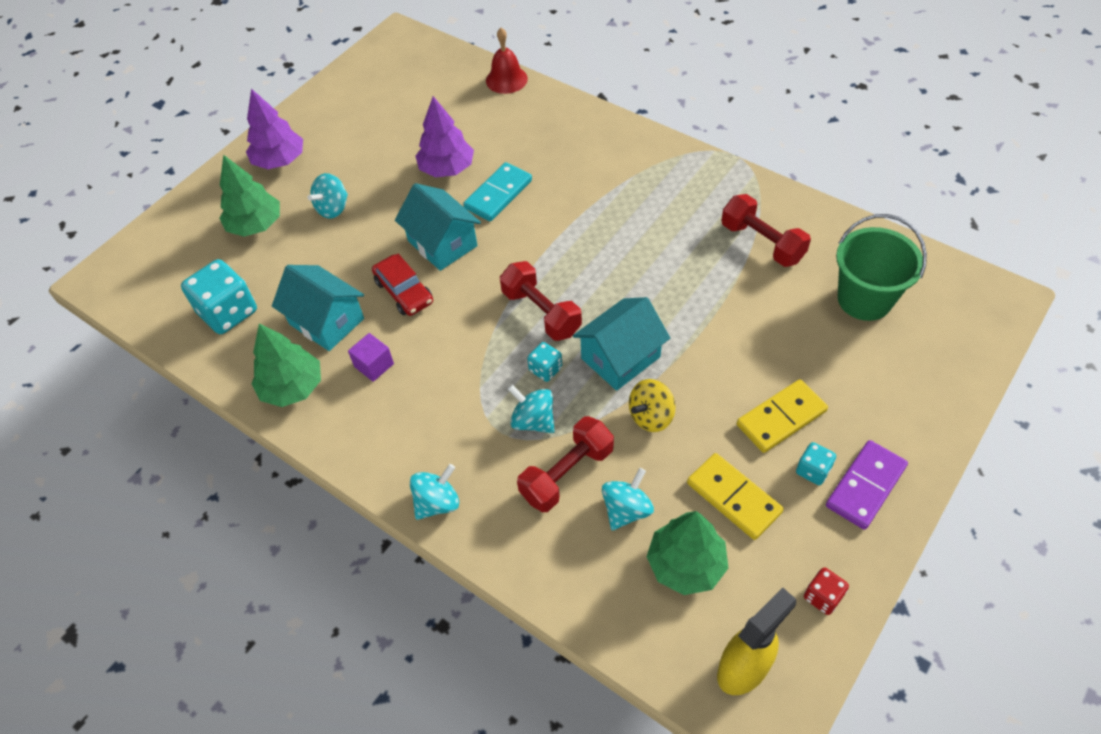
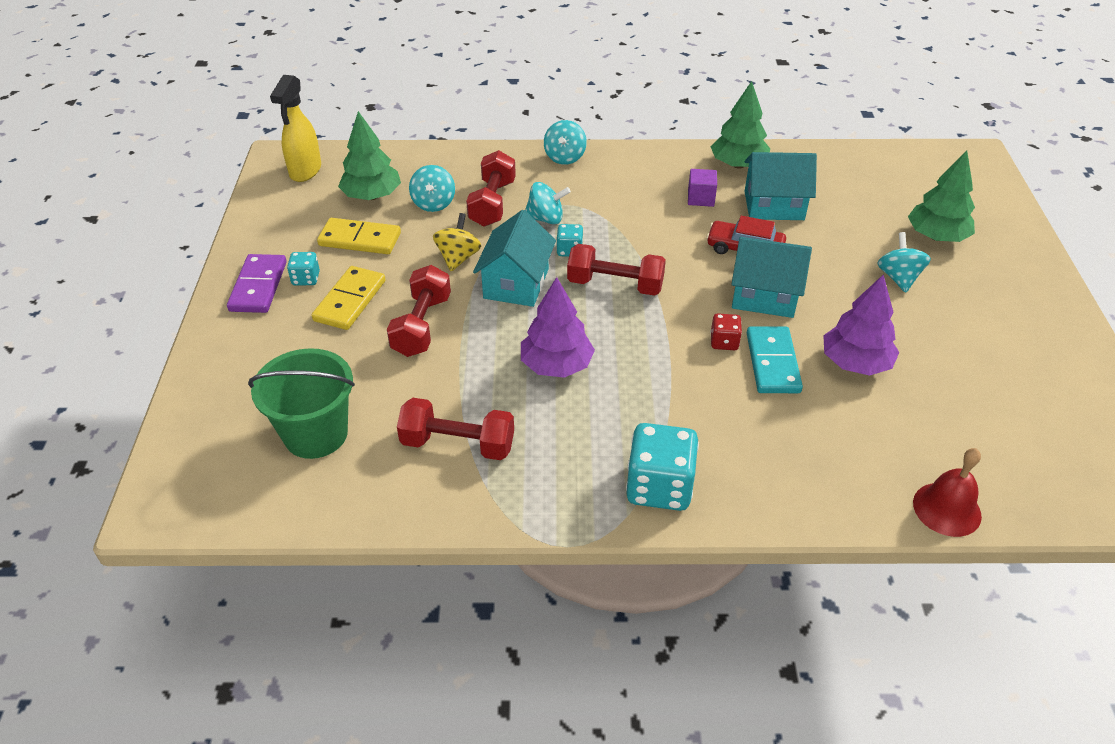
camera: 140 degrees right, 10 degrees down
turquoise dice [181,259,257,334] -> turquoise dice moved to [626,423,699,511]
purple tree [246,89,303,169] -> purple tree moved to [521,277,595,378]
red dice [804,568,849,615] -> red dice moved to [711,313,742,350]
none -> red dumbbell [387,265,451,357]

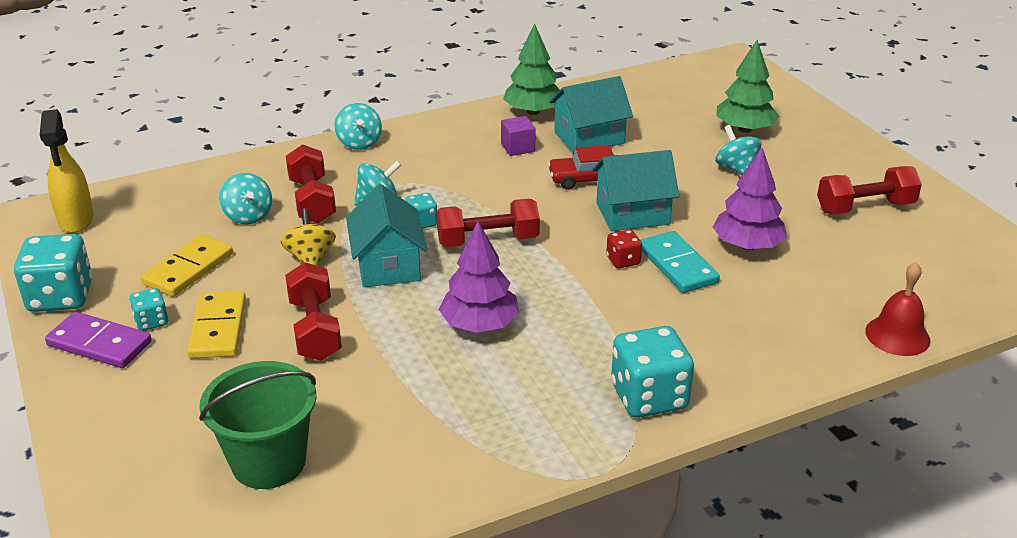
camera: 25 degrees left, 10 degrees down
purple domino [227,254,287,313] -> purple domino turned 45 degrees counterclockwise [45,312,152,368]
yellow domino [317,218,401,254] -> yellow domino turned 45 degrees counterclockwise [141,234,233,297]
green tree [338,111,401,200] -> none
red dumbbell [397,398,514,460] -> red dumbbell moved to [817,166,922,214]
none -> turquoise dice [14,234,93,312]

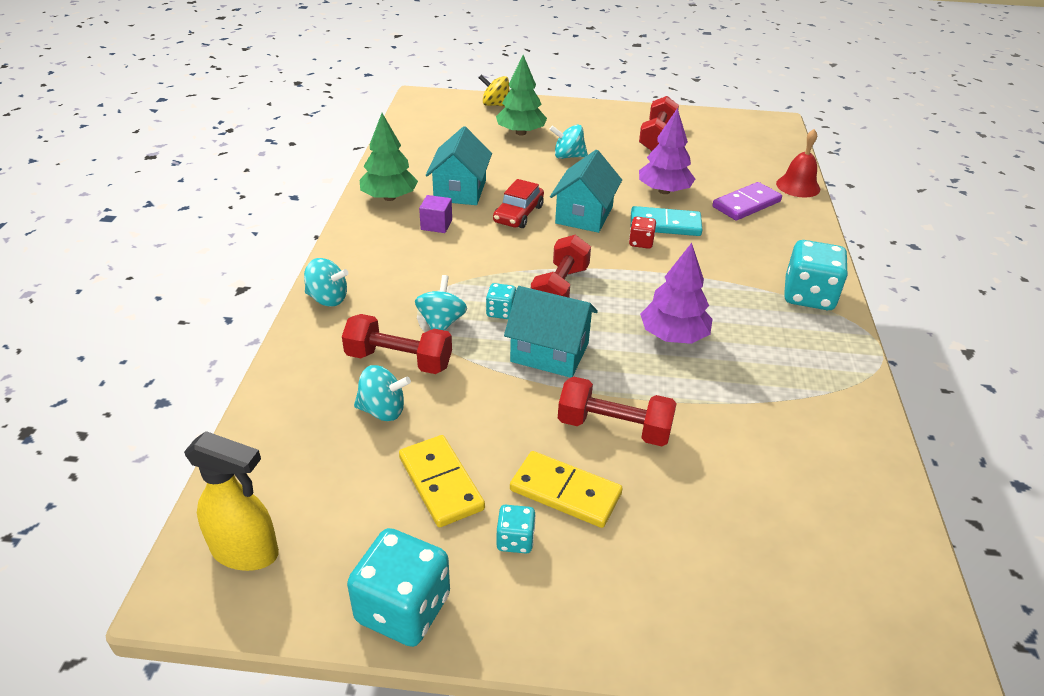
camera: 60 degrees left, 5 degrees up
purple domino [45,312,152,368] -> purple domino moved to [712,182,782,220]
green bucket [199,361,316,489] -> none
yellow spinning top [281,208,336,266] -> yellow spinning top moved to [479,74,510,107]

